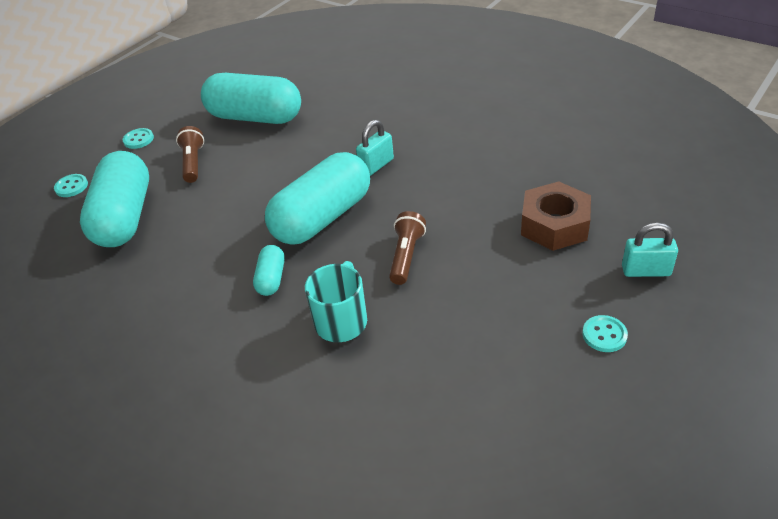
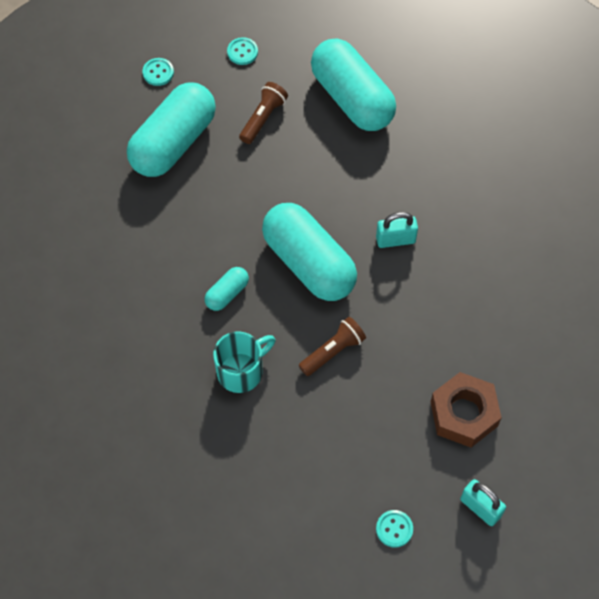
camera: 35 degrees right, 20 degrees up
turquoise capsule [265,152,370,245] -> turquoise capsule turned 60 degrees clockwise [262,203,357,301]

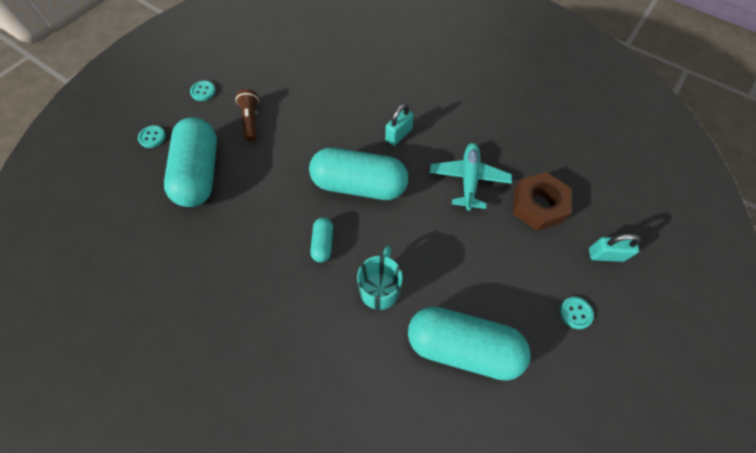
camera: 40 degrees left, 0 degrees up
brown flashlight [299,317,366,376] -> none
turquoise capsule [311,38,396,131] -> turquoise capsule moved to [408,306,531,381]
none -> turquoise plane [430,143,512,211]

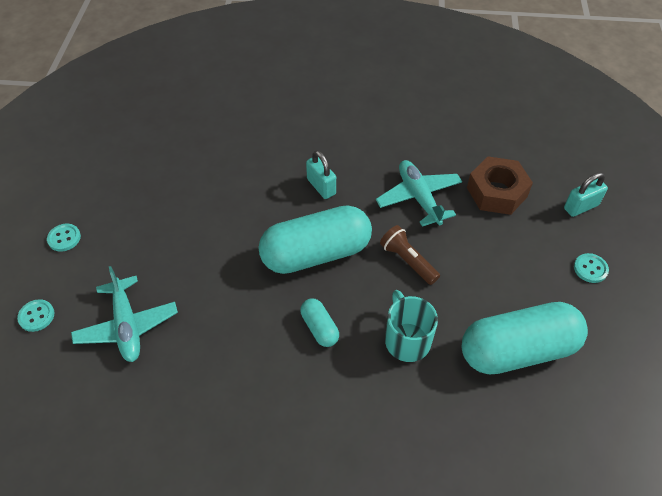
camera: 30 degrees left, 10 degrees down
turquoise capsule [164,117,217,207] -> turquoise plane [71,266,178,362]
brown flashlight [236,89,259,142] -> brown flashlight moved to [380,225,440,285]
turquoise padlock [385,104,414,146] -> turquoise padlock turned 45 degrees counterclockwise [306,150,336,199]

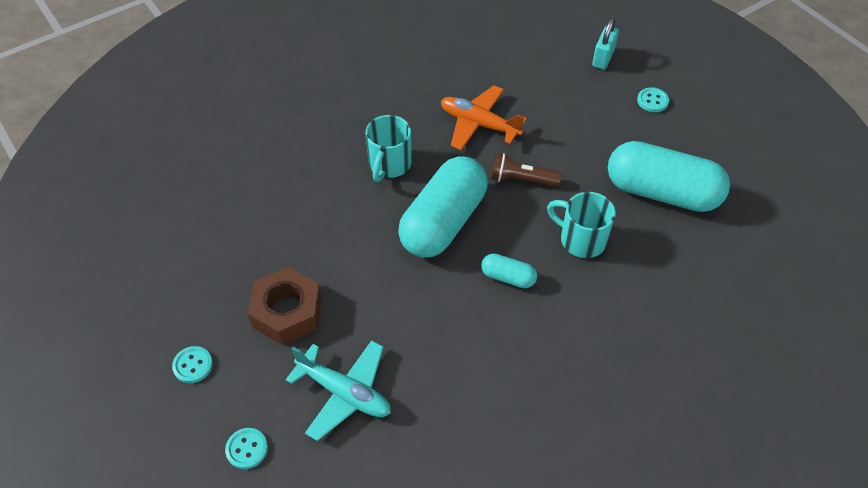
camera: 40 degrees left, 0 degrees up
turquoise padlock [306,150,336,199] -> turquoise mug [365,115,412,182]
turquoise plane [376,160,463,227] -> orange plane [441,85,527,150]
turquoise capsule [462,302,588,374] -> turquoise capsule turned 75 degrees clockwise [608,141,730,212]
brown nut [467,157,533,215] -> brown nut moved to [248,267,322,345]

